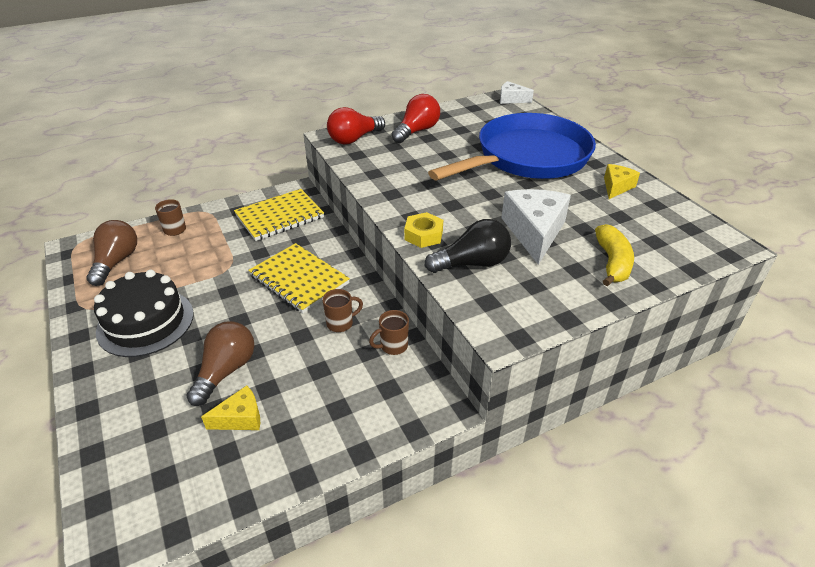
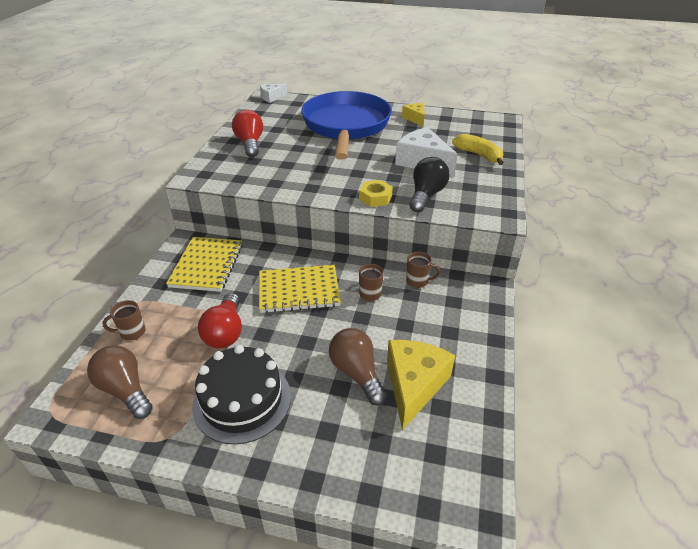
camera: 50 degrees left, 0 degrees up
yellow cheese [201,385,260,430] -> yellow cheese [387,340,455,430], size x1.80
red light bulb [327,107,385,144] -> red light bulb moved to [198,293,242,348]
brown mug [369,310,409,355] -> brown mug turned 90 degrees counterclockwise [406,252,440,288]

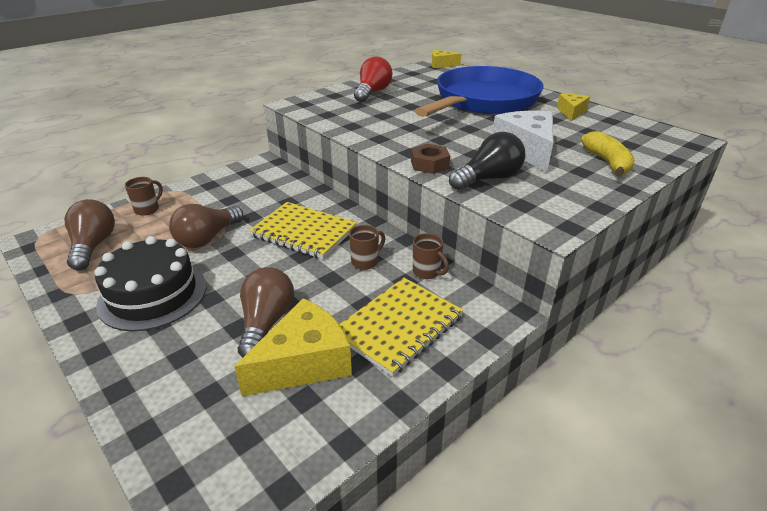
camera: 35 degrees right, 5 degrees down
brown mug [102,300,146,340] -> brown mug turned 105 degrees clockwise [125,177,163,216]
yellow notebook [166,237,243,292] -> yellow notebook moved to [340,278,464,377]
red light bulb [198,293,242,348] -> brown light bulb [169,204,243,248]
white cheese [260,83,288,103] -> yellow cheese [432,50,461,68]
yellow nut [359,180,393,207] -> brown nut [411,144,450,174]

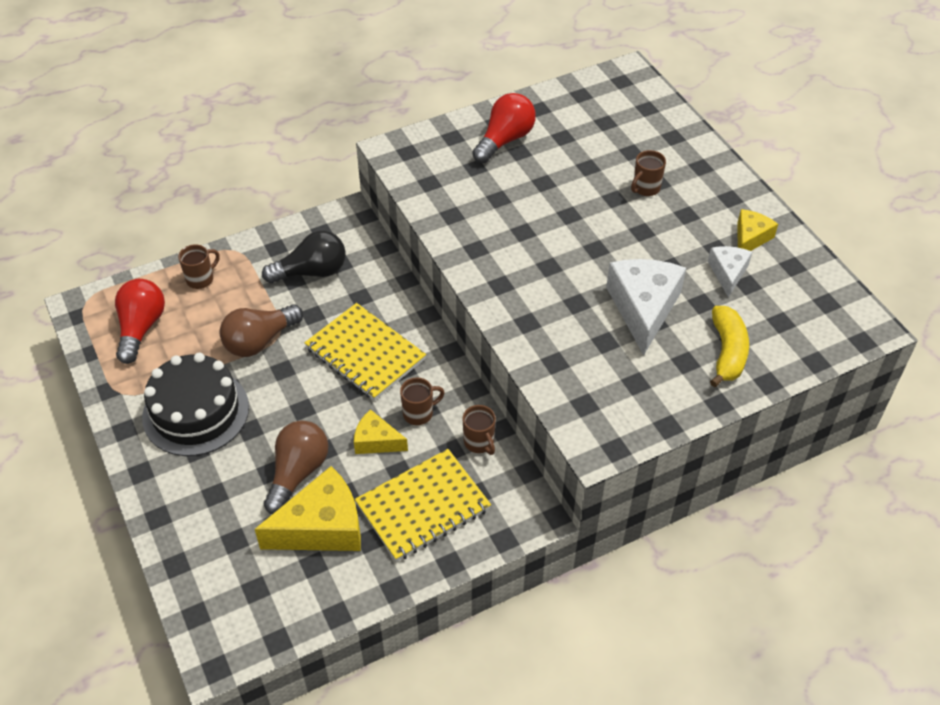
camera: 15 degrees right, 15 degrees up
brown light bulb [65,199,115,270] -> red light bulb [115,279,165,364]
brown nut [411,144,450,174] -> none
blue pan [415,66,544,117] -> brown mug [631,150,666,196]
yellow cheese [432,50,461,68] -> yellow cheese moved to [354,409,408,454]
black light bulb [449,132,526,190] -> black light bulb moved to [262,231,346,283]
none -> white cheese [708,246,752,297]

